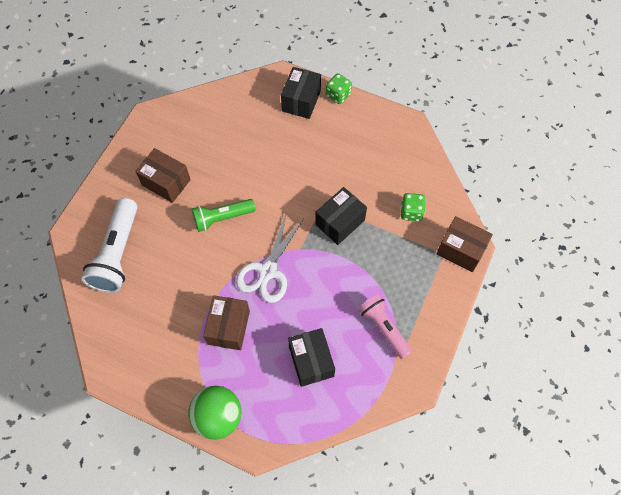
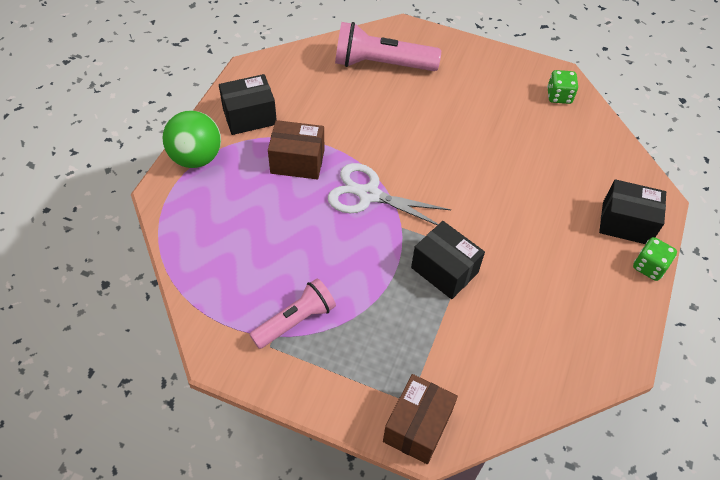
camera: 85 degrees right, 10 degrees down
white flashlight [81,198,138,293] -> pink flashlight [335,22,441,71]
brown box [135,148,191,203] -> none
green flashlight [192,199,256,232] -> none
black box [288,328,335,387] -> black box moved to [219,74,277,135]
green dice [401,193,426,221] -> green dice moved to [547,70,578,104]

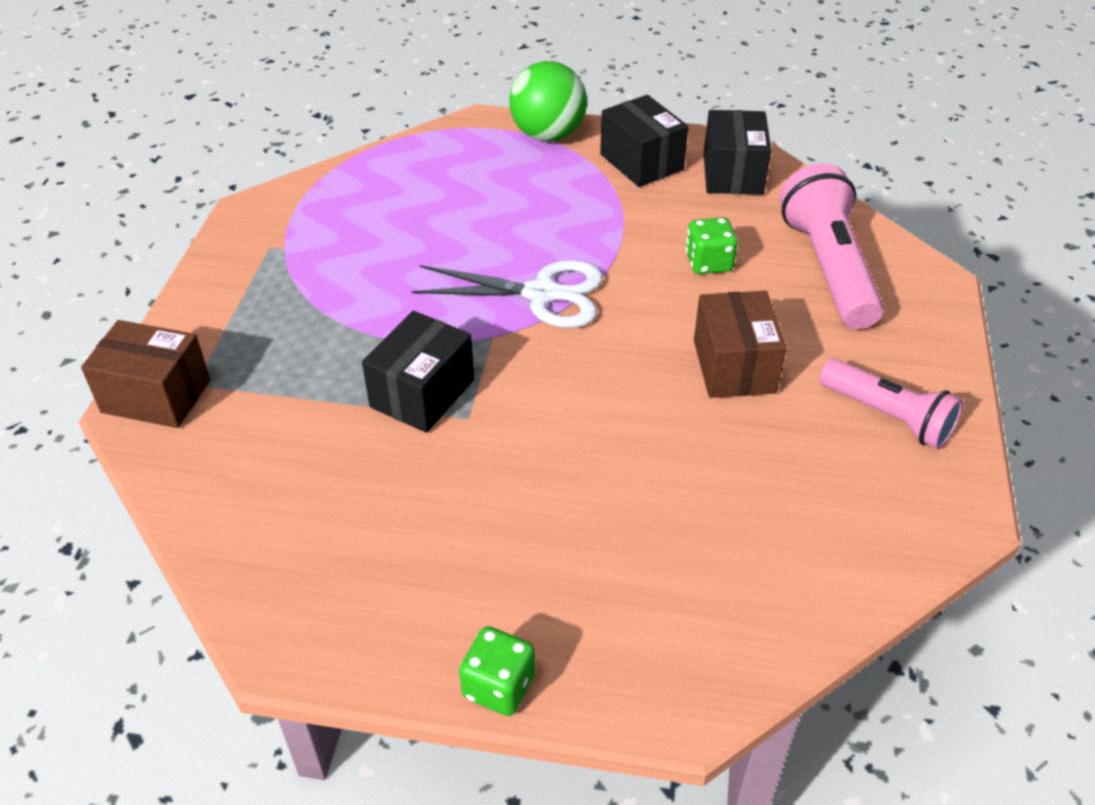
camera: 80 degrees right, 10 degrees down
pink flashlight [249,278,336,349] -> pink flashlight moved to [819,359,963,450]
brown box [268,120,324,179] -> brown box moved to [694,291,787,398]
white scissors [328,163,451,225] -> white scissors turned 90 degrees clockwise [411,260,603,328]
green dice [547,70,578,104] -> green dice moved to [685,217,738,274]
black box [599,179,666,244] -> black box moved to [704,110,771,195]

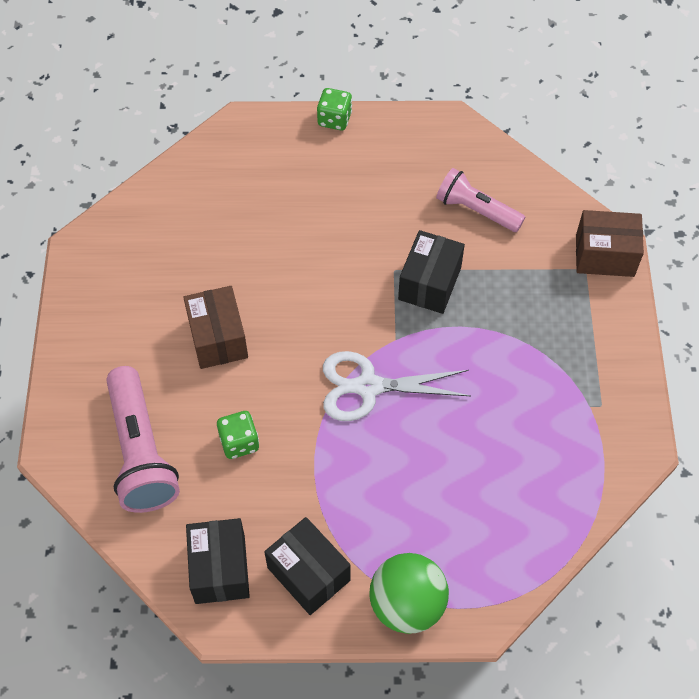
camera: 170 degrees right, 15 degrees up
pink flashlight [819,359,963,450] -> pink flashlight moved to [436,168,525,232]

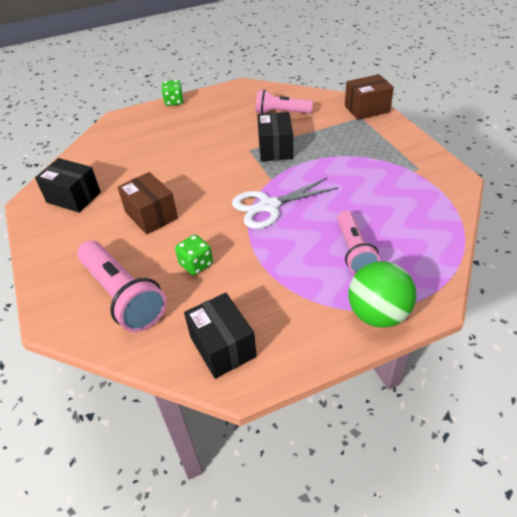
camera: 20 degrees left, 15 degrees down
black box [264,517,351,615] -> black box moved to [35,158,101,213]
none -> pink flashlight [337,210,380,274]

